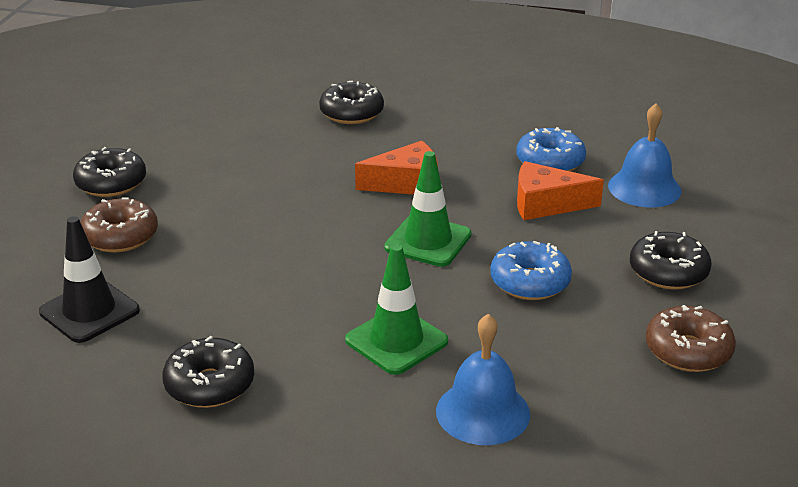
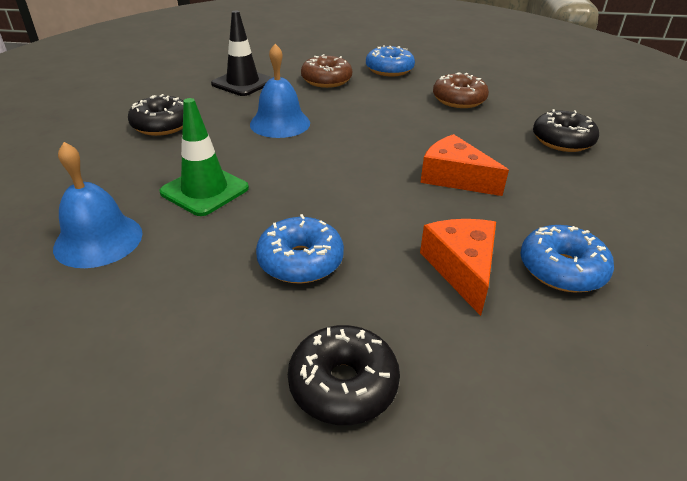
camera: 80 degrees right, 5 degrees up
black donut [73,147,146,197] -> blue donut [366,45,415,77]
orange cheese [355,140,438,195] -> orange cheese turned 150 degrees clockwise [420,134,509,196]
green traffic cone [384,151,471,267] -> none
blue bell [608,103,681,207] -> blue bell moved to [250,44,310,138]
brown donut [646,305,736,372] -> brown donut moved to [433,72,489,108]

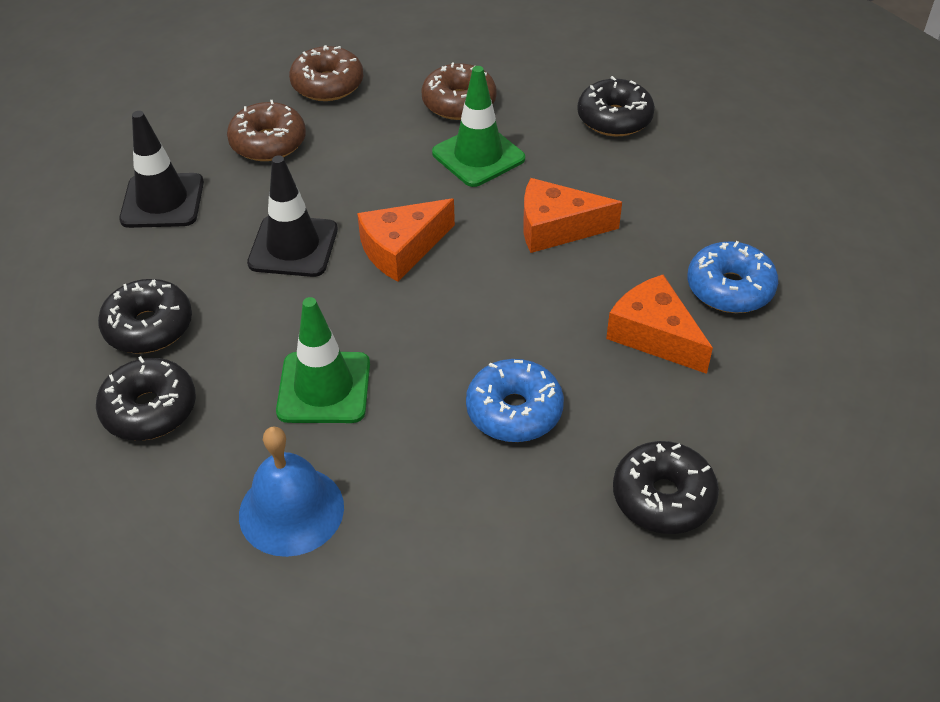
camera: 35 degrees left, 10 degrees up
blue bell [250,44,310,138] -> black traffic cone [247,155,338,277]
blue donut [366,45,415,77] -> brown donut [289,45,363,101]
none -> black donut [96,356,196,441]
none -> orange cheese [357,198,455,282]
none -> green traffic cone [432,66,525,187]

